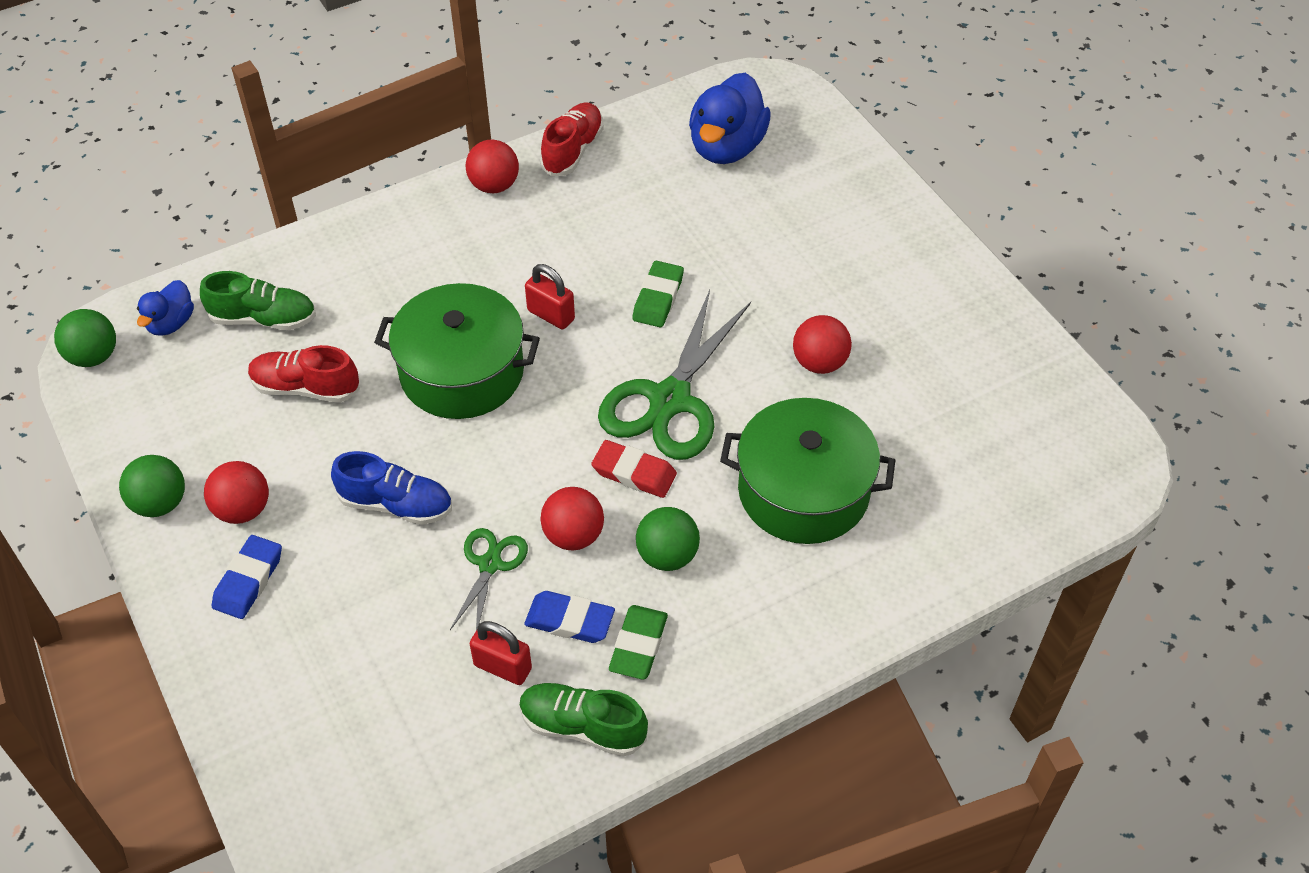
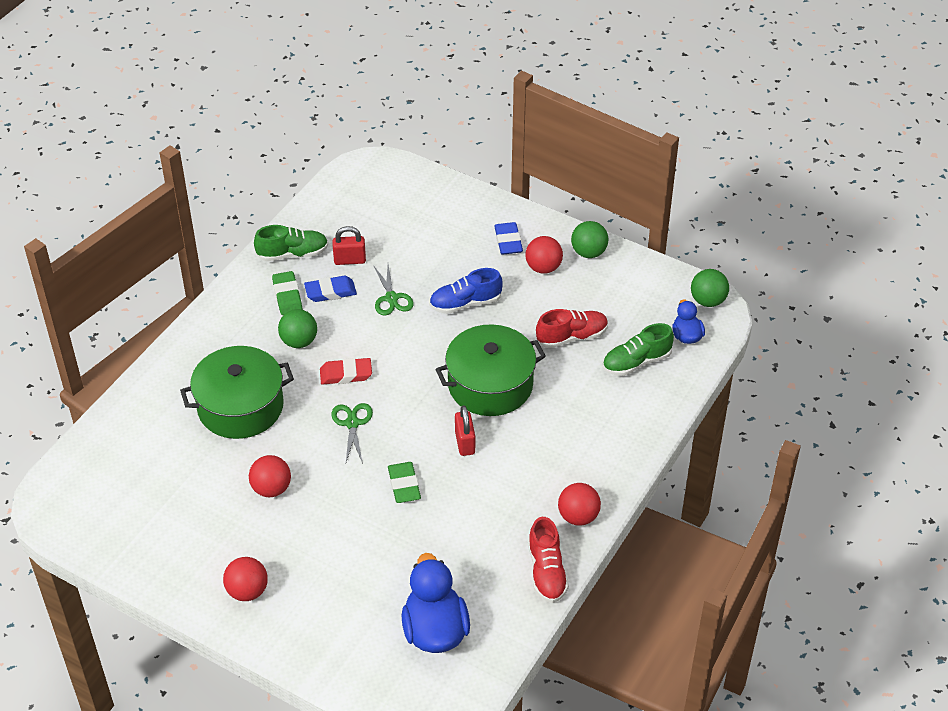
camera: 150 degrees right, 5 degrees down
red padlock [525,264,575,329] -> red padlock turned 75 degrees clockwise [455,406,475,456]
red ball [540,487,604,550] -> red ball moved to [223,557,268,601]
green scissors [598,290,751,460] -> green scissors [331,403,373,464], size x0.51

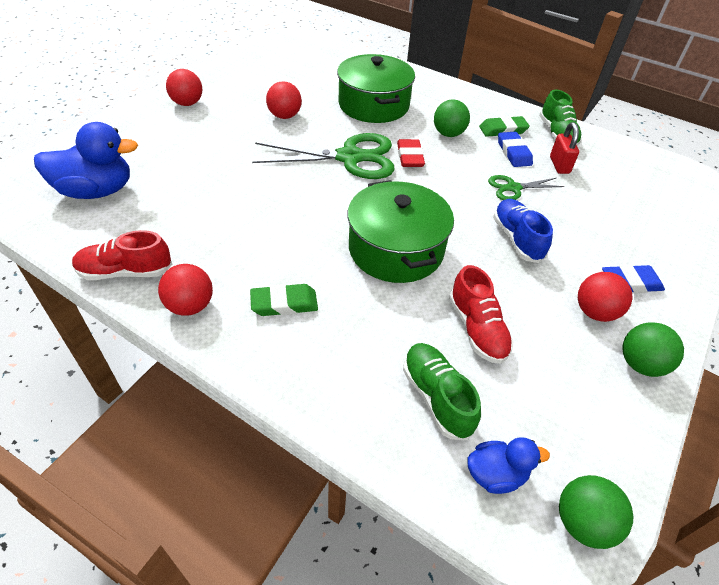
camera: 90 degrees right, 0 degrees up
green scissors [331,403,373,464] -> green scissors [252,133,395,179], size x1.95
green eraser [388,462,421,503] -> green eraser moved to [250,284,318,316]
red padlock [455,406,475,456] -> none

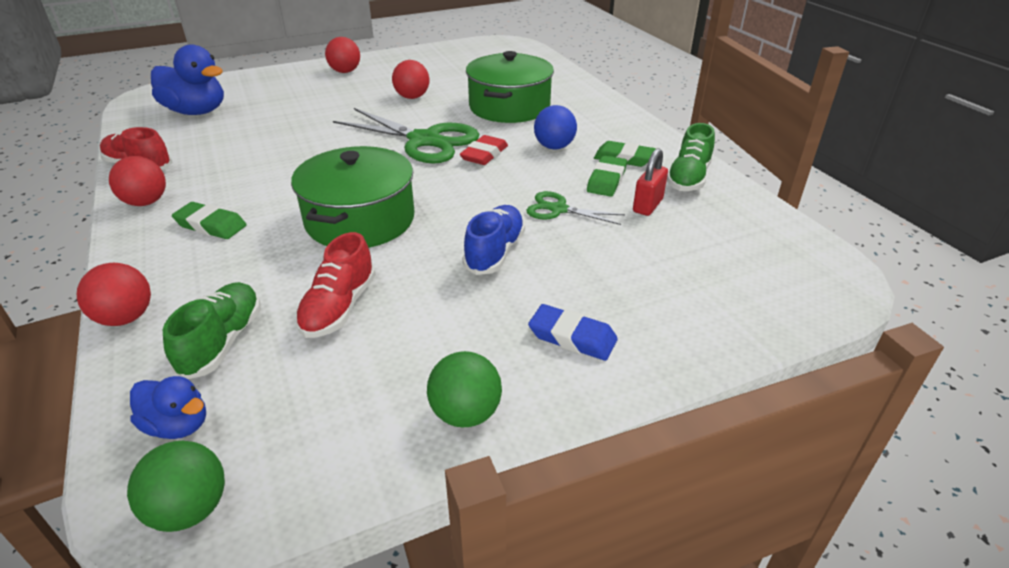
camera: 35 degrees right, 10 degrees down
green ball [434,99,470,137] -> blue ball [534,105,577,149]
blue eraser [498,132,533,167] -> green eraser [587,155,627,197]
red ball [578,272,633,322] -> red ball moved to [77,263,151,326]

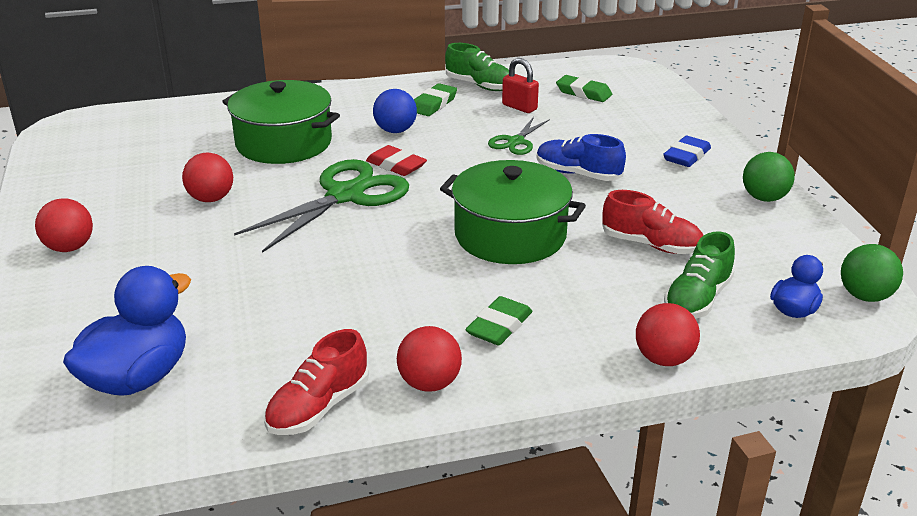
camera: 80 degrees left, 5 degrees down
green shoe [163,282,261,379] -> green shoe turned 75 degrees counterclockwise [664,231,735,319]
green eraser [587,155,627,197] -> green eraser moved to [556,75,612,102]

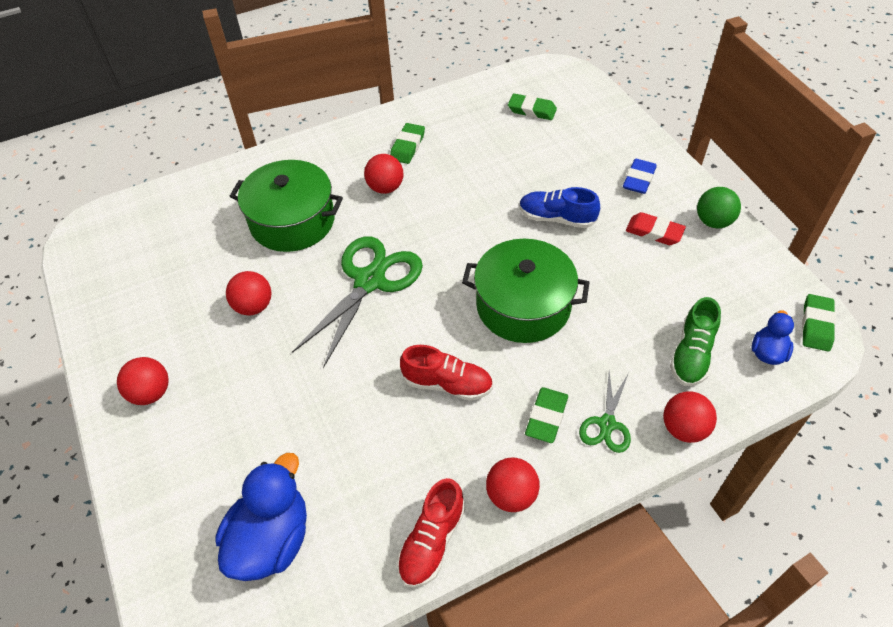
camera: 10 degrees left, 20 degrees up
red eraser [366,145,427,176] -> red eraser moved to [626,212,686,245]
blue ball [373,89,417,133] -> red ball [364,154,403,194]
green shoe [445,43,509,91] -> none
green scissors [488,117,550,155] -> green scissors moved to [579,371,631,453]
red padlock [502,58,539,113] -> none
red shoe [602,190,703,254] -> red shoe moved to [400,345,493,401]
green ball [841,244,903,302] -> green eraser [802,294,836,351]

